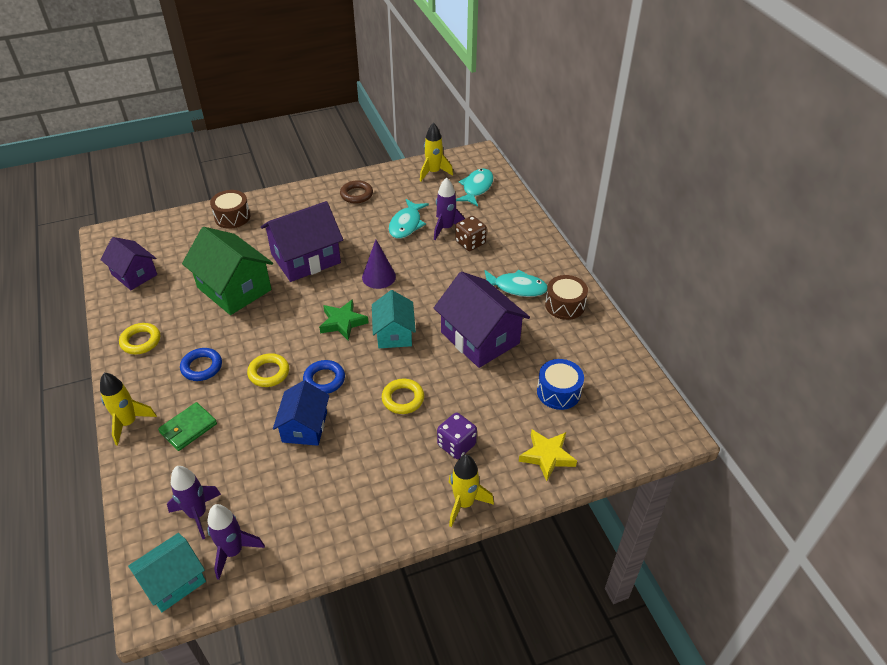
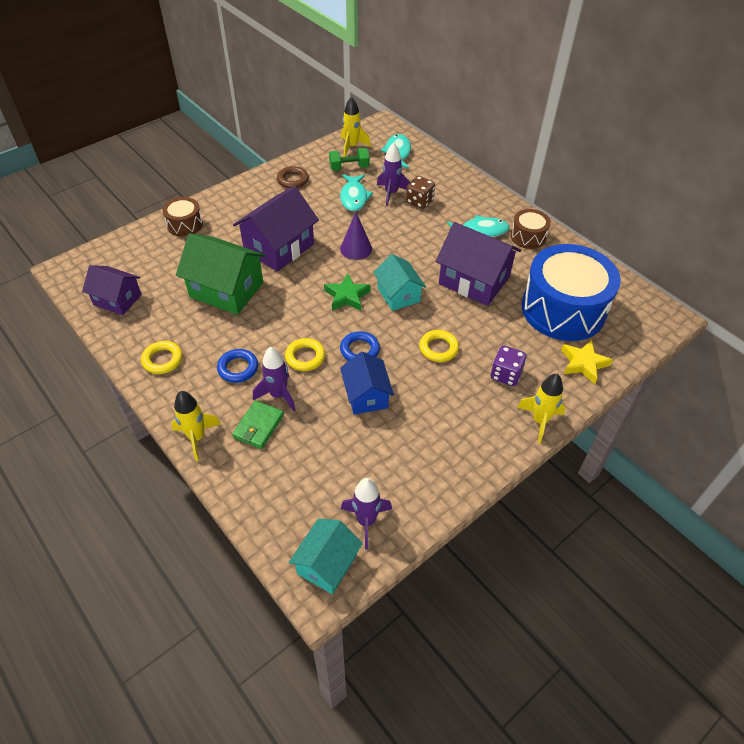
camera: 20 degrees left, 5 degrees up
purple rocket [167,466,221,539] -> purple rocket moved to [253,347,296,411]
blue drum [537,359,584,410] -> blue drum [521,244,621,341], size x2.14
none -> green dumbbell [329,148,370,171]

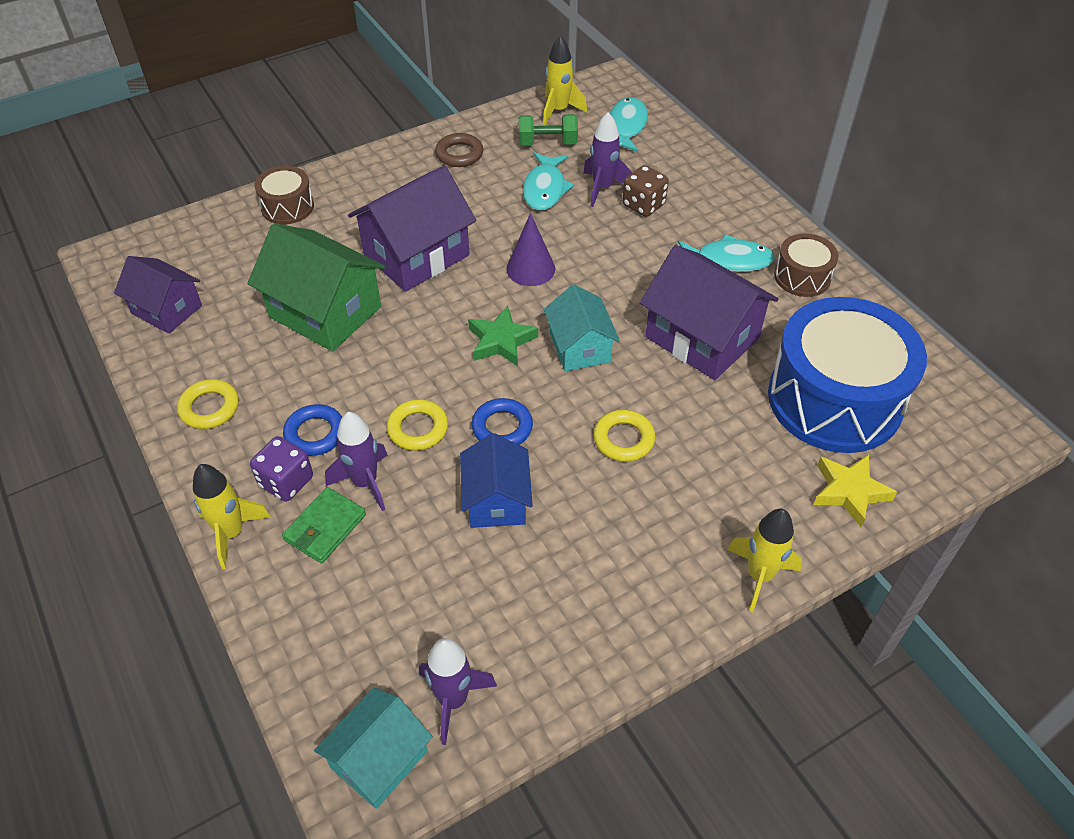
camera: 10 degrees right, 0 degrees up
purple dice [491,346,527,386] -> purple dice moved to [250,436,313,502]

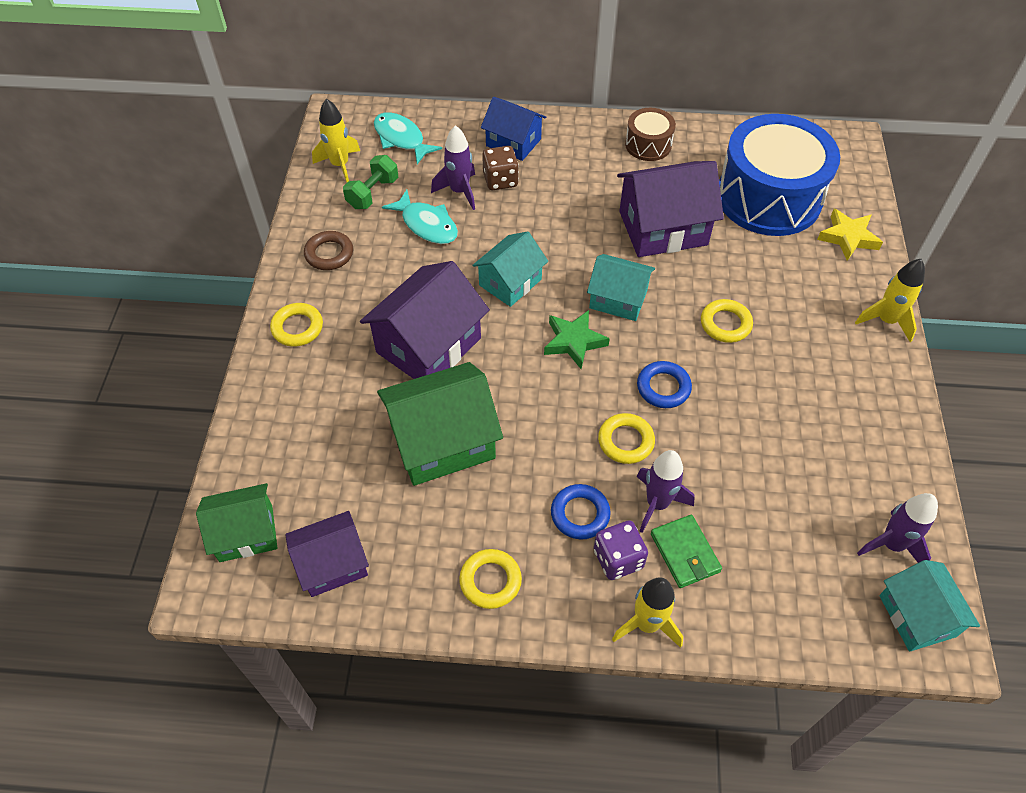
camera: 55 degrees left, 5 degrees up
brown drum [254,166,314,225] -> none
purple house [348,166,476,292] -> purple house turned 45 degrees clockwise [360,261,490,379]
blue house [460,433,533,528] -> blue house moved to [481,97,546,161]
purple cone [506,213,555,286] -> turquoise house [472,232,548,307]
turquoise fish [678,234,775,272] -> none
none -> green house [196,483,277,562]
none -> yellow ring [270,303,323,347]

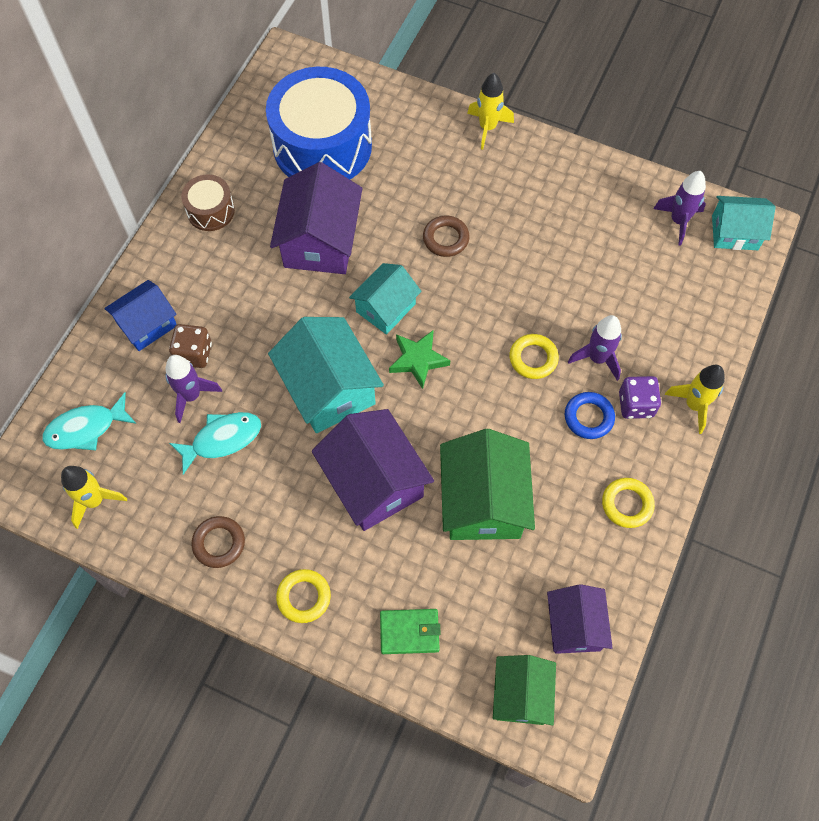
camera: 70 degrees left, 10 degrees up
green dumbbell [343,155,398,209] -> none
turquoise house [472,232,548,307] -> turquoise house [268,317,384,433], size x1.60
blue ring [637,361,692,408] -> none
green wallet [651,515,722,588] -> green wallet moved to [380,609,441,654]
yellow ring [701,299,753,343] -> brown ring [423,216,469,257]
yellow star [817,209,883,261] -> none

